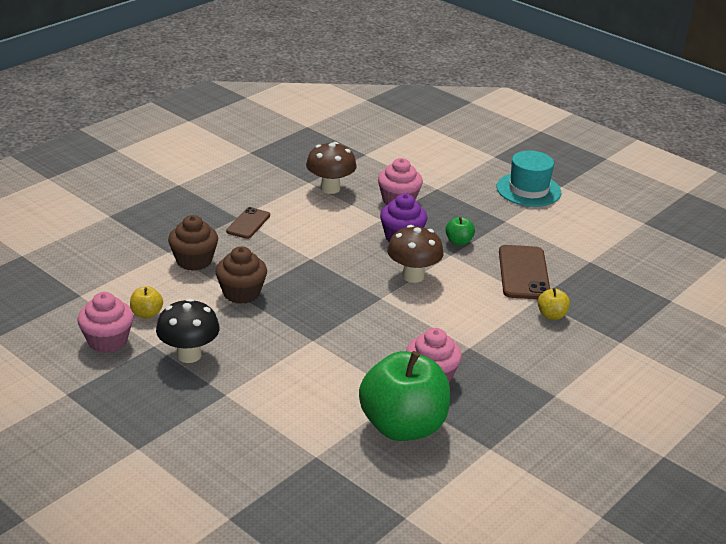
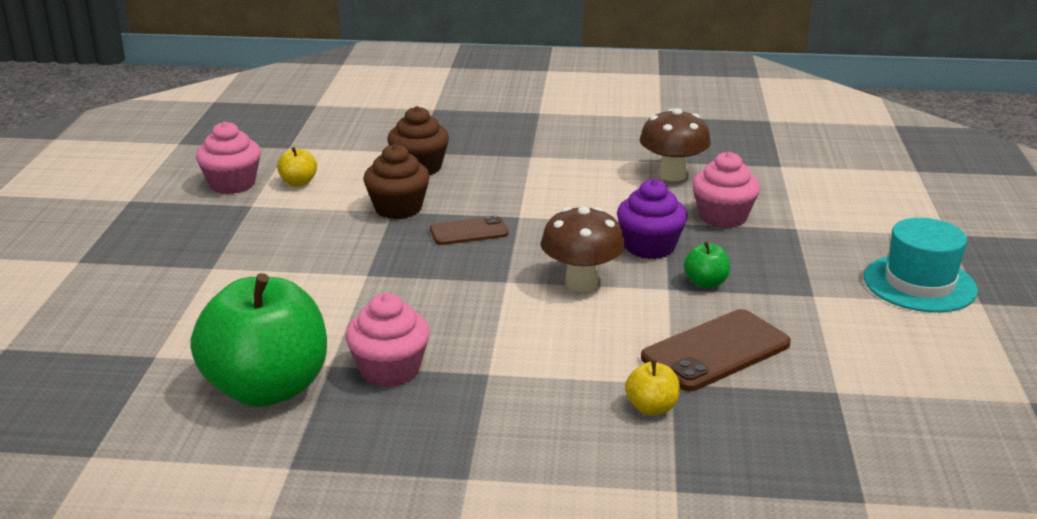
camera: 55 degrees right, 5 degrees down
black mushroom [156,298,220,363] -> none
brown phone [226,207,270,239] -> brown phone moved to [430,216,508,245]

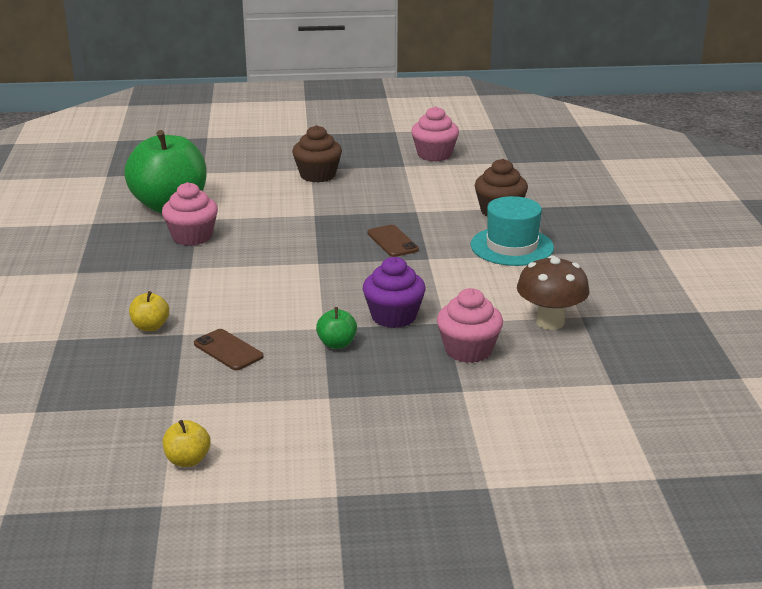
camera: 80 degrees right, 0 degrees up
yellow apple [277,147,317,187] -> yellow apple moved to [163,420,210,467]
brown cupcake [363,144,430,219] -> brown cupcake moved to [292,125,342,183]
brown mushroom [541,206,625,291] -> none
brown phone [641,309,791,391] -> brown phone [194,329,264,371], size x0.61
turquoise hat [864,218,978,312] -> turquoise hat moved to [471,196,554,266]

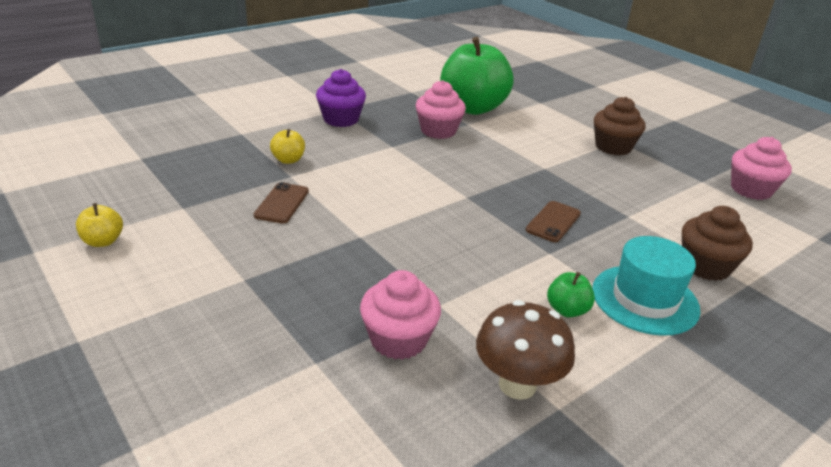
camera: 55 degrees right, 5 degrees up
green apple [316,307,357,349] -> green apple moved to [547,272,595,317]
purple cupcake [363,257,426,328] -> purple cupcake moved to [316,69,366,127]

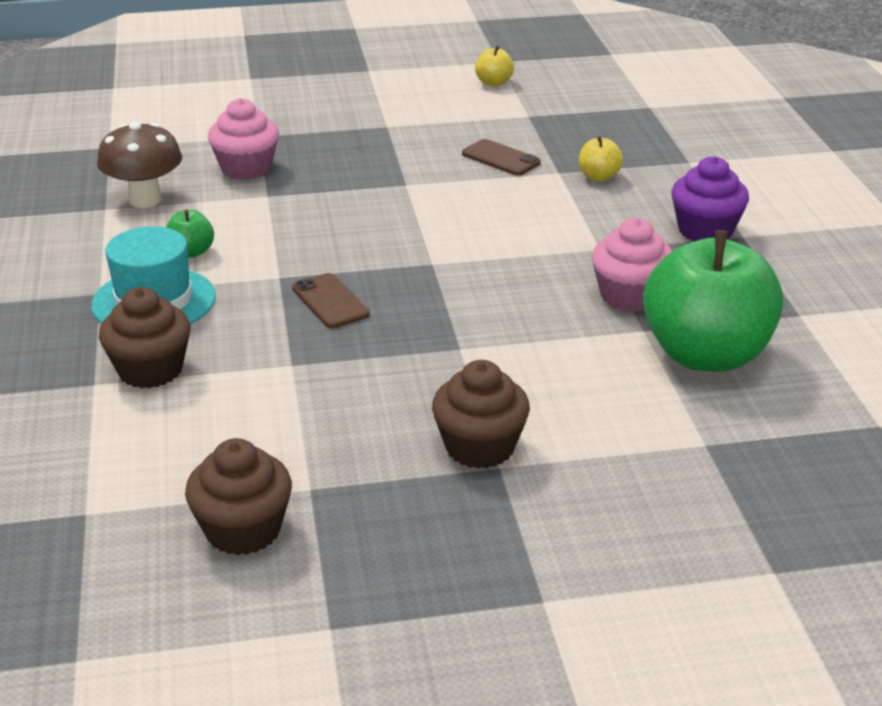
camera: 120 degrees right, 0 degrees up
pink cupcake [731,137,792,200] -> brown cupcake [185,438,292,555]

